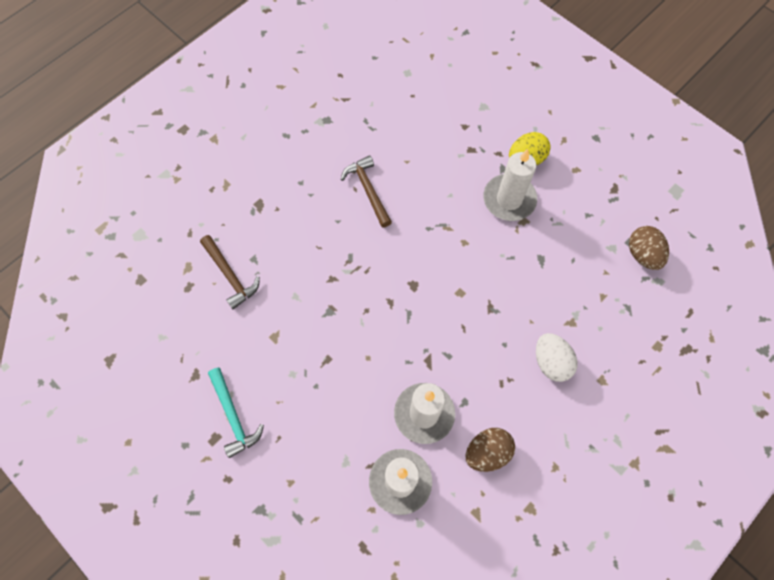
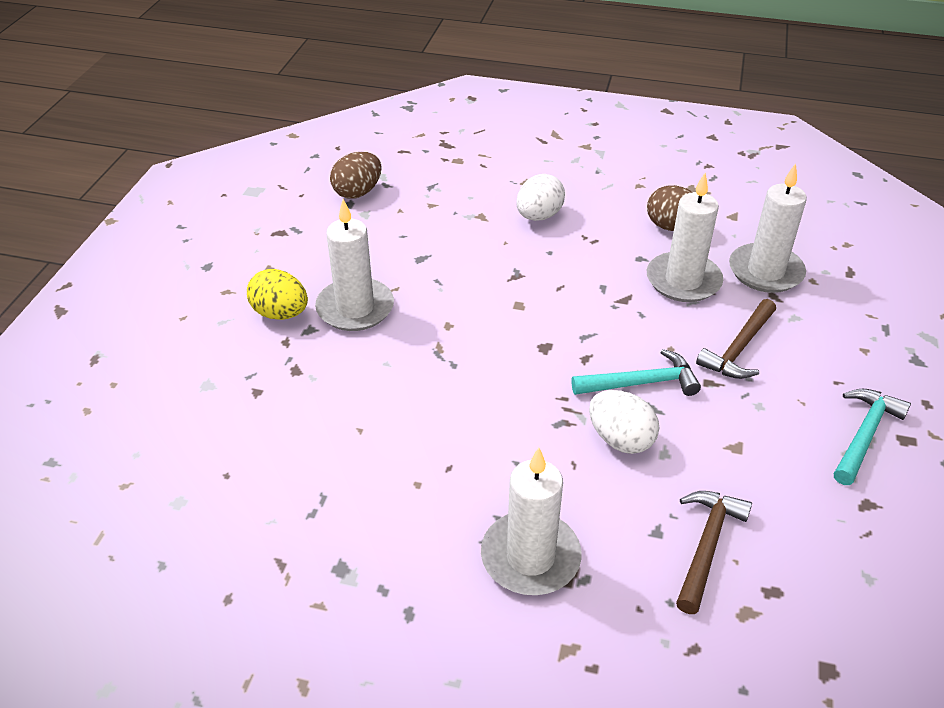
camera: 120 degrees left, 25 degrees down
brown hammer [341,156,392,228] -> brown hammer moved to [696,299,776,379]
none -> white candle [481,448,582,595]
none -> turquoise hammer [572,349,701,396]
none -> white egg [589,390,659,454]

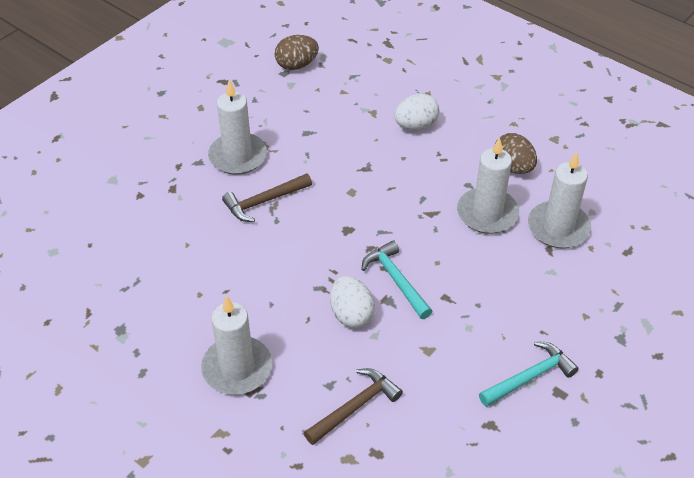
camera: 25 degrees right, 5 degrees up
yellow egg [247,269,308,320] -> none
turquoise hammer [572,349,701,396] -> turquoise hammer turned 135 degrees counterclockwise [361,240,432,319]
brown hammer [696,299,776,379] -> brown hammer moved to [222,173,312,222]

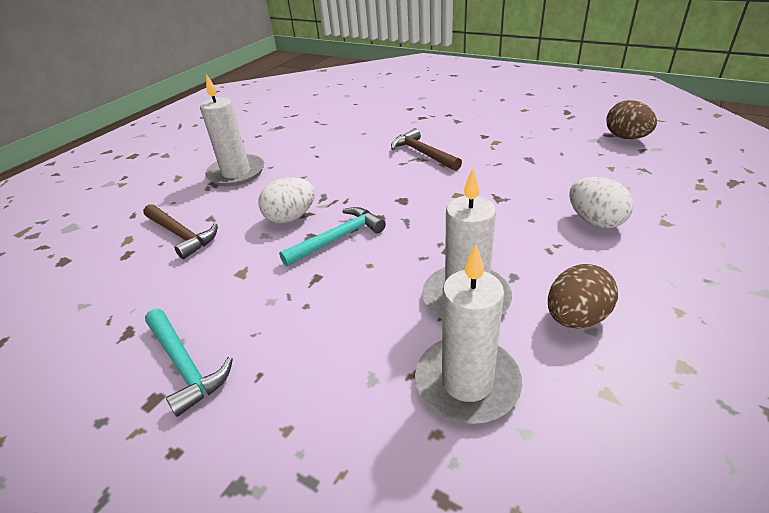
camera: 85 degrees right, 10 degrees down
white candle [208,80,267,175] -> none

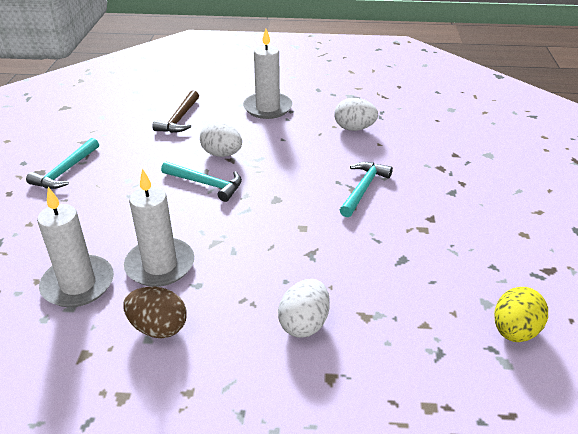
camera: 60 degrees right, 0 degrees up
brown hammer [391,128,462,171] -> turquoise hammer [340,162,393,217]
brown egg [606,100,657,139] -> yellow egg [494,287,548,342]
none -> white egg [334,98,378,131]

